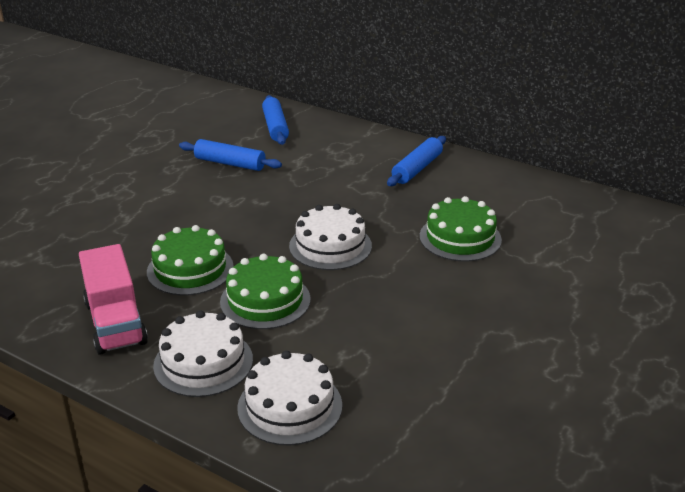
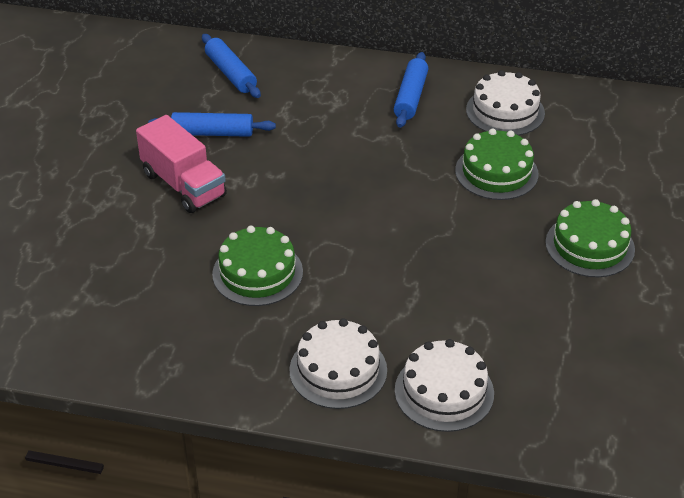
camera: 20 degrees left, 10 degrees up
pink truck [79,244,148,355] -> pink truck moved to [136,115,227,213]
green cake [220,254,311,329] -> green cake moved to [545,199,635,277]
white cake [289,204,372,270] -> white cake moved to [466,70,545,136]

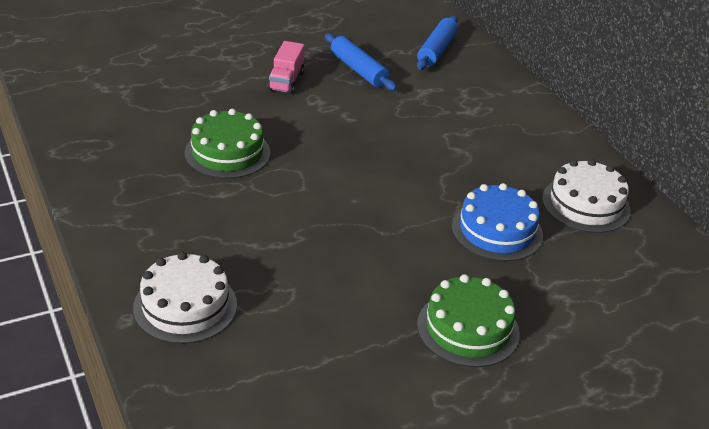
camera: 50 degrees right, 5 degrees down
pink truck [136,115,227,213] -> pink truck [268,41,305,94], size x0.63
white cake [289,318,387,409] -> none
blue rolling pin [394,52,428,128] -> none
green cake [455,129,539,200] -> blue cake [452,183,543,261]

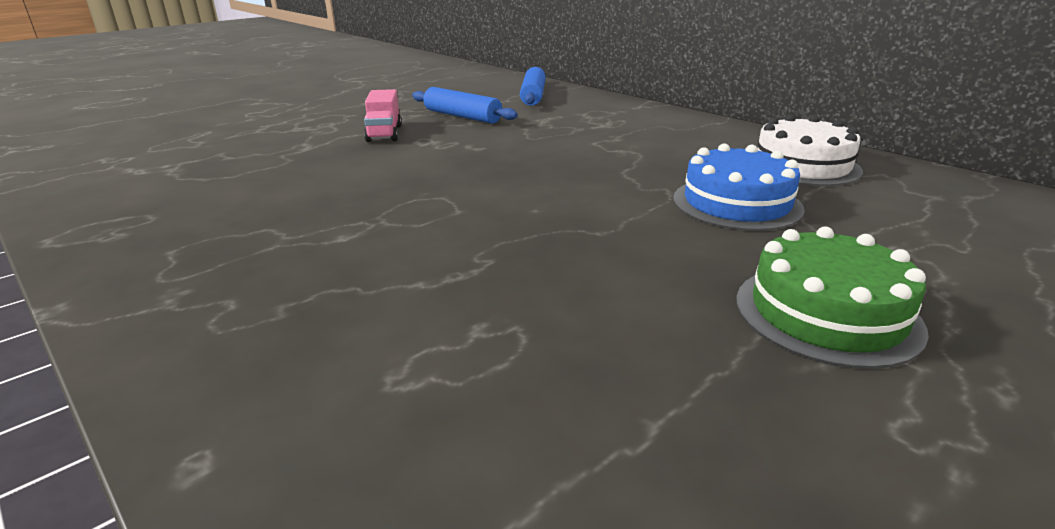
camera: 15 degrees left, 10 degrees down
white cake [133,252,237,344] -> none
green cake [184,109,270,179] -> none

